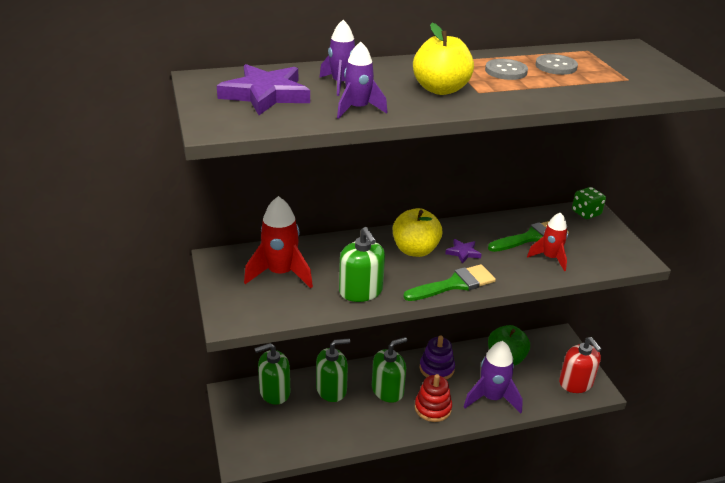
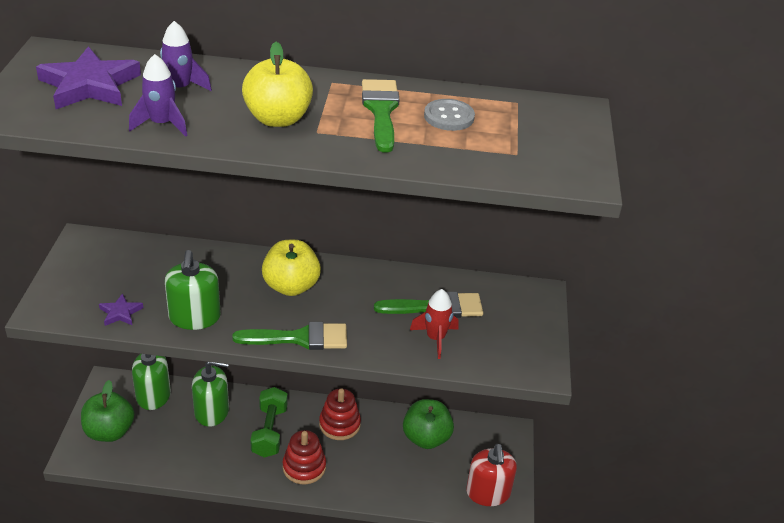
camera: 20 degrees right, 5 degrees up
red rocket [244,196,313,288] -> none
green soap dispenser [372,337,407,403] -> green dumbbell [250,387,288,458]
purple stacking toy [420,335,455,380] -> red stacking toy [319,388,361,440]
purple star [445,239,481,264] -> purple star moved to [99,293,143,326]
purple rocket [464,341,523,414] -> none
grey button [485,59,528,80] -> green brush [362,79,400,153]
green dice [572,187,606,219] -> none
none -> green apple [81,380,134,442]

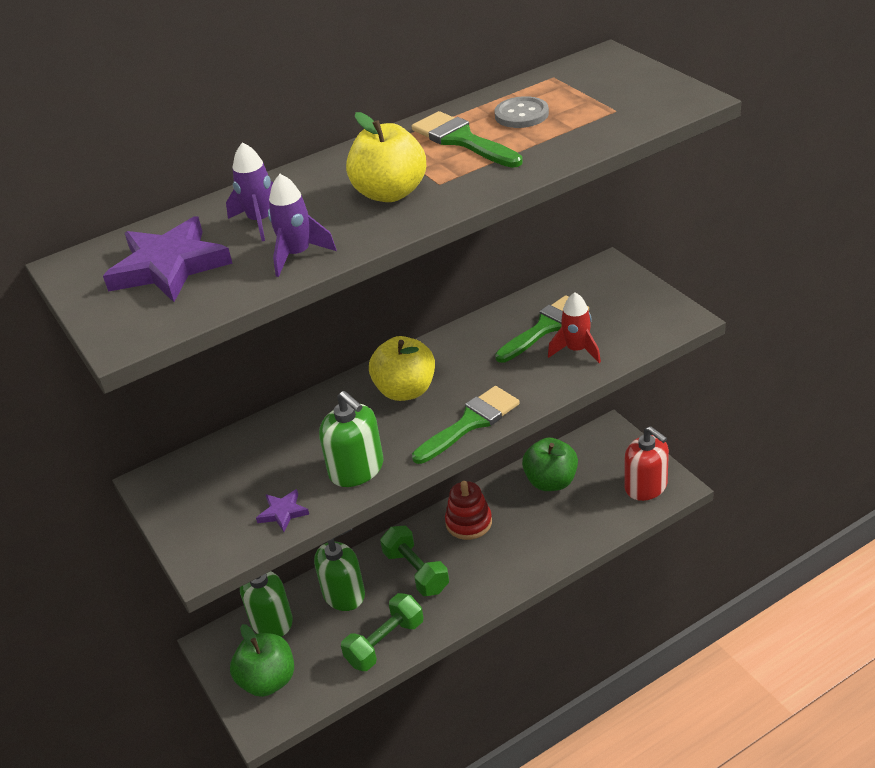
camera: 30 degrees left, 0 degrees up
red stacking toy [283,430,326,485] -> none
none -> green dumbbell [341,593,424,671]

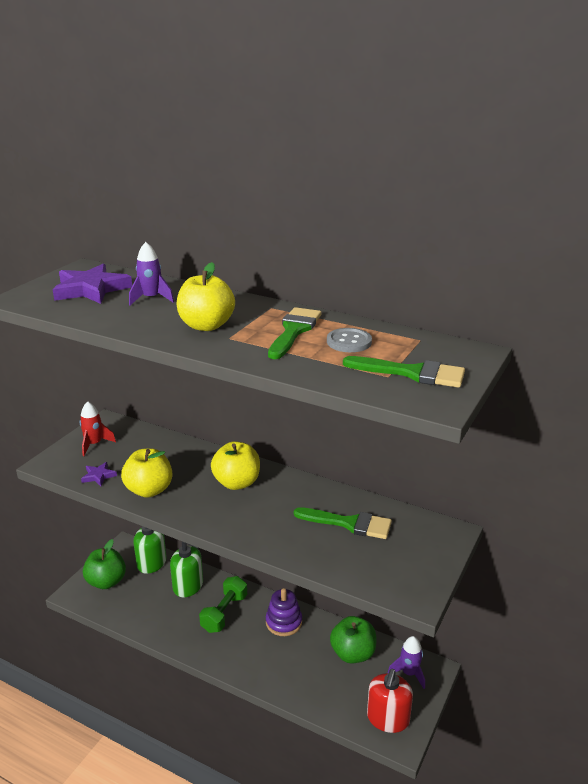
camera: 55 degrees right, 10 degrees down
purple rocket [268,174,337,277] -> purple rocket moved to [388,636,425,689]
green soap dispenser [319,391,383,487] -> yellow apple [121,448,173,498]
green dumbbell [341,593,424,671] -> none
green brush [412,386,520,464] -> green brush moved to [343,356,465,388]
red stacking toy [445,481,492,540] -> purple stacking toy [266,588,302,636]
red rocket [548,293,601,363] -> red rocket moved to [80,401,116,456]

